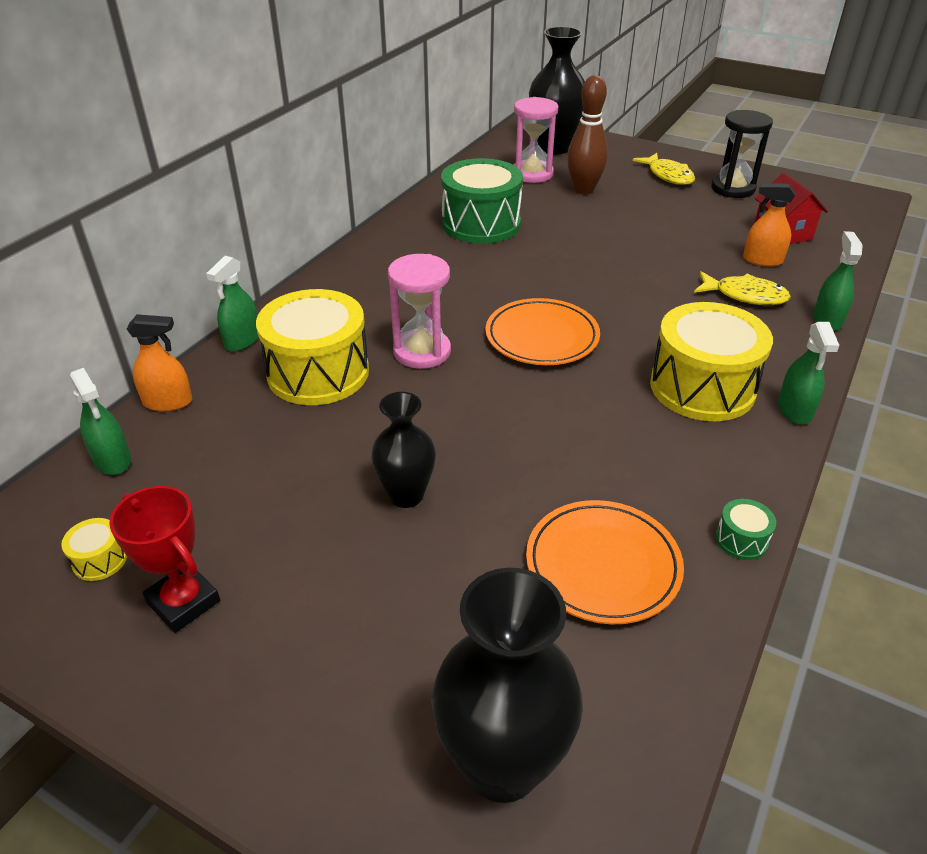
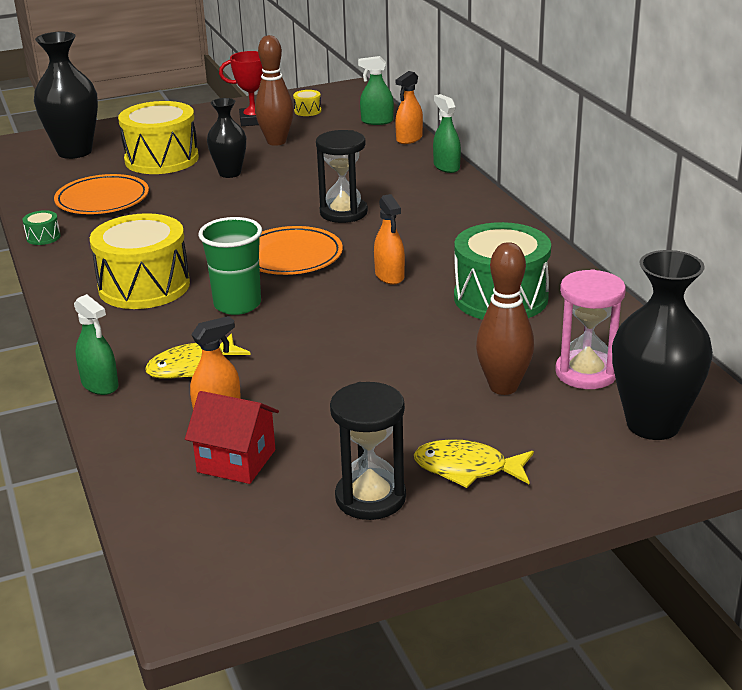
camera: 130 degrees right, 10 degrees down
yellow drum [256,289,369,405] -> yellow drum moved to [118,101,199,174]
pink hourglass [388,254,451,369] -> black hourglass [316,130,368,223]
green spray bottle [778,322,840,425] -> none
none -> green cup [198,217,262,315]
none -> brown bowling pin [255,35,294,146]
none -> orange spray bottle [374,194,405,285]

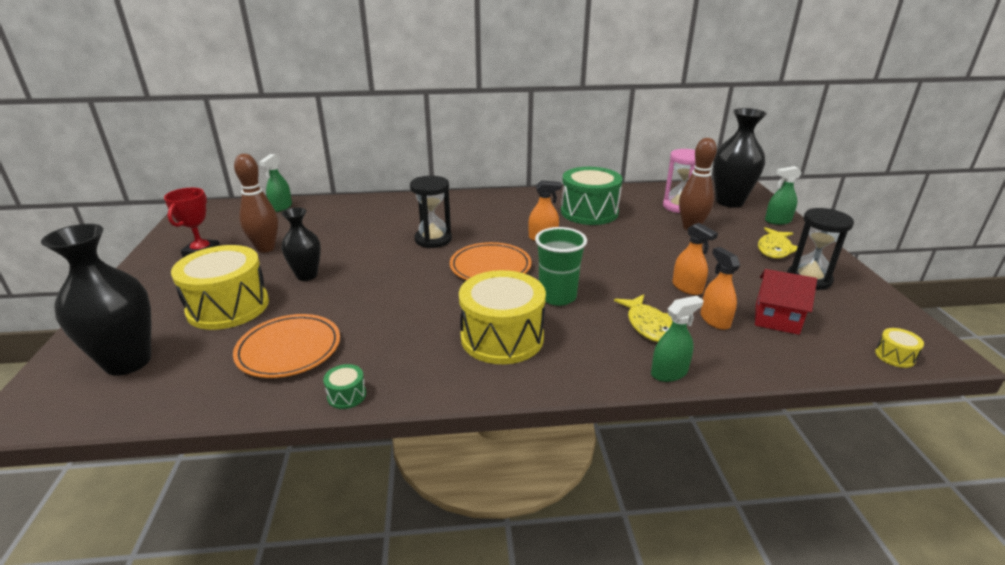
camera: 75 degrees left, 0 degrees up
red house [185,391,279,484] -> red house turned 75 degrees clockwise [755,269,817,335]
yellow drum [293,90,321,116] -> yellow drum moved to [875,328,924,368]
orange spray bottle [395,71,423,144] -> orange spray bottle moved to [672,223,718,295]
green spray bottle [433,94,461,173] -> green spray bottle moved to [765,166,802,225]

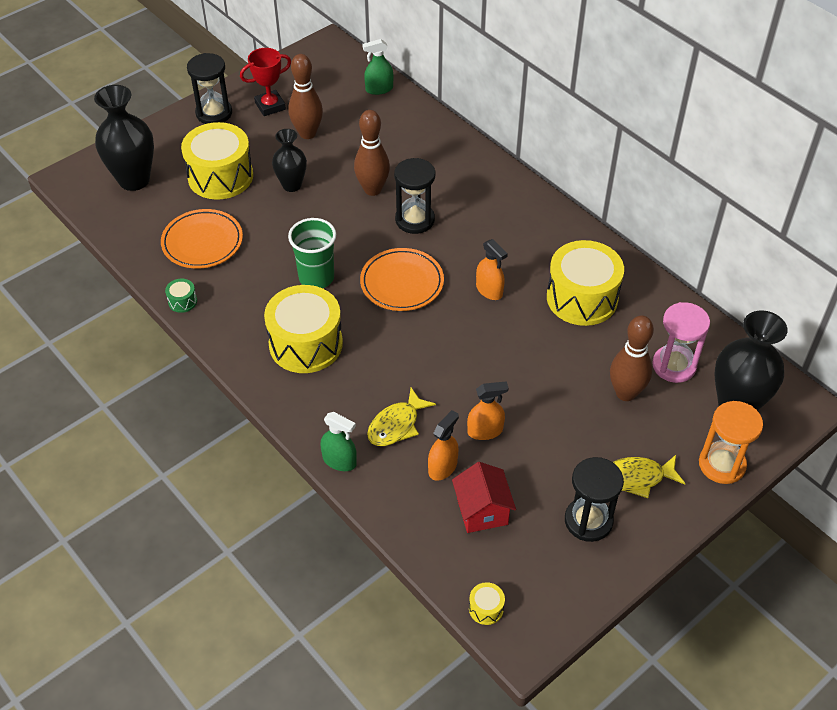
camera: 55 degrees right, 20 degrees up
green cup [535,227,587,306] -> green cup moved to [288,218,336,288]
green drum [561,167,623,225] -> yellow drum [547,240,624,326]
orange spray bottle [672,223,718,295] -> orange spray bottle turned 120 degrees counterclockwise [467,381,509,440]
green spray bottle [765,166,802,225] -> orange hourglass [699,401,763,484]
none -> black hourglass [187,53,232,124]
none -> brown bowling pin [354,110,390,196]

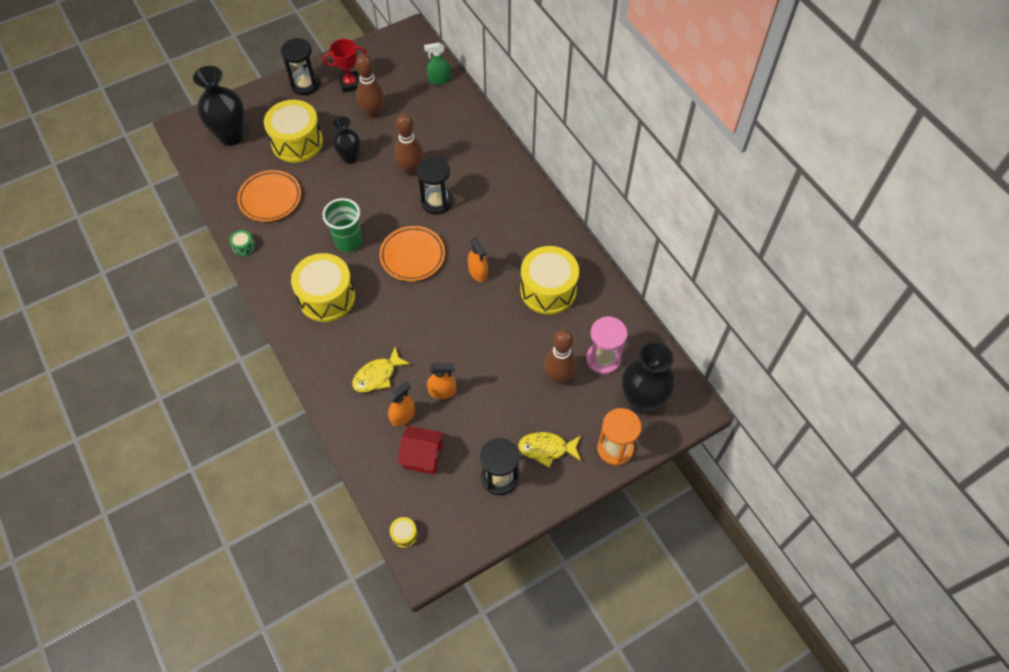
camera: 10 degrees right, 10 degrees up
green spray bottle [320,412,357,471] -> none
red house [452,462,516,533] -> red house turned 75 degrees counterclockwise [398,426,444,474]

